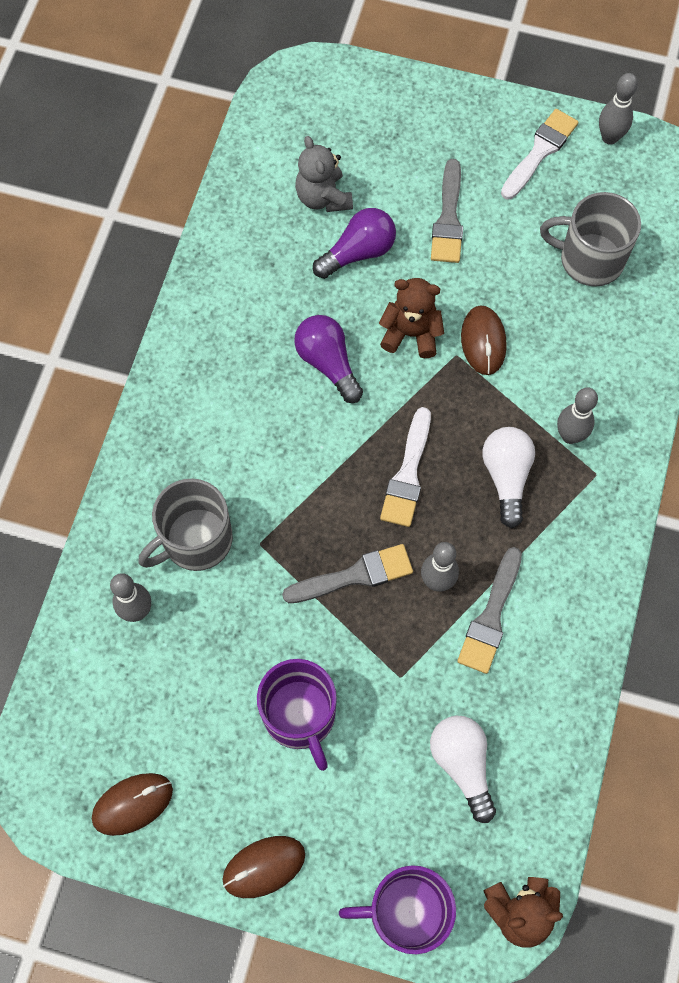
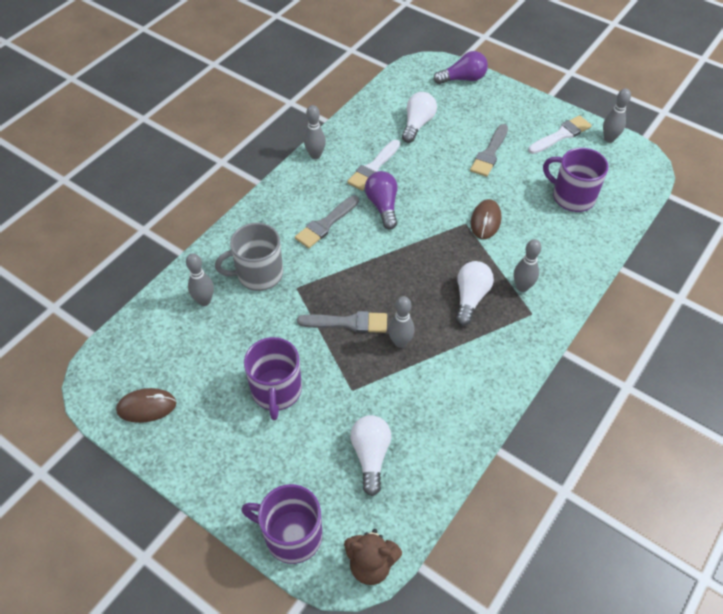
camera: 20 degrees right, 15 degrees down
brown mouse [222,836,305,898] -> none
grey teddy bear [295,136,353,212] -> white light bulb [402,92,437,143]
purple light bulb [313,208,396,279] -> purple light bulb moved to [434,51,488,84]
brown teddy bear [379,278,444,358] -> none
white brush [380,407,431,527] -> white brush moved to [347,140,400,191]
grey brush [457,547,522,674] -> grey brush moved to [295,195,359,248]
grey mug [540,192,641,287] -> purple mug [543,148,609,212]
none -> grey bowling pin [304,105,326,159]

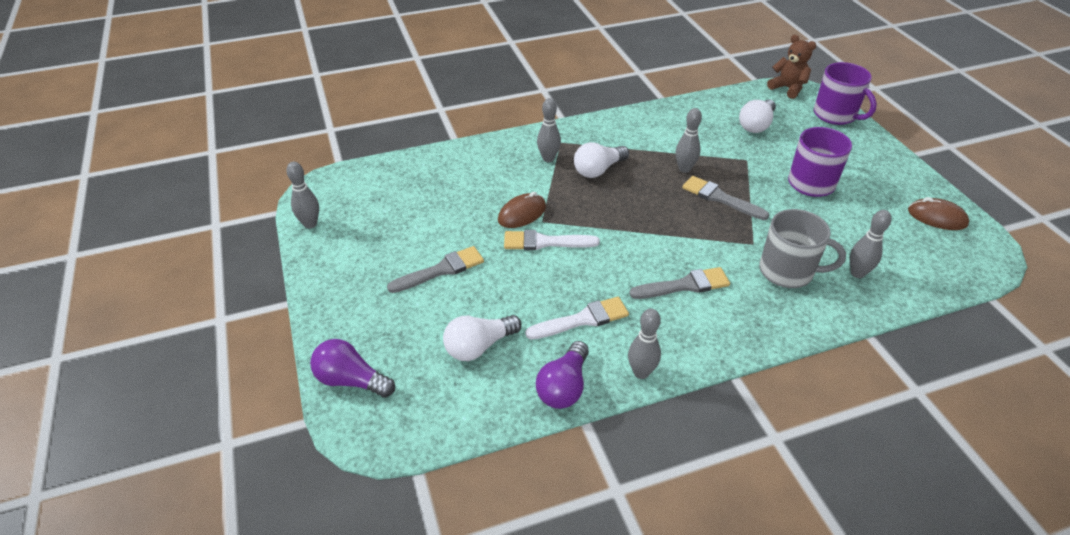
camera: 145 degrees left, 10 degrees down
purple light bulb [365,171,397,230] -> purple light bulb moved to [536,341,589,409]
white brush [528,115,592,154] -> white brush moved to [504,230,600,250]
purple mug [543,148,609,212] -> none

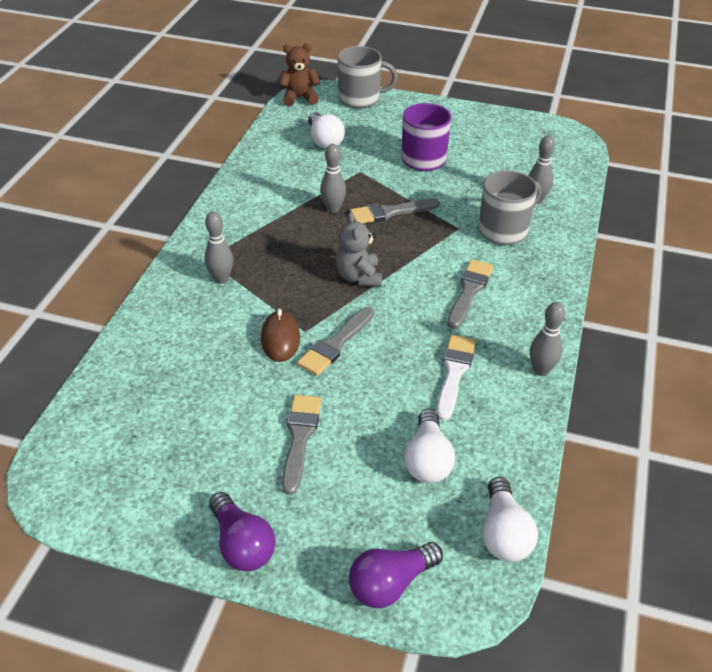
camera: 55 degrees left, 0 degrees up
grey bowling pin [286,162,319,229] -> none
white brush [504,230,600,250] -> grey brush [297,307,374,376]
purple light bulb [536,341,589,409] -> purple light bulb moved to [209,492,276,571]
white light bulb [574,142,629,178] -> white light bulb moved to [482,477,538,562]
purple mug [814,62,877,125] -> grey mug [337,46,398,109]
brown mouse [908,197,969,230] -> none
none -> grey teddy bear [336,212,382,287]

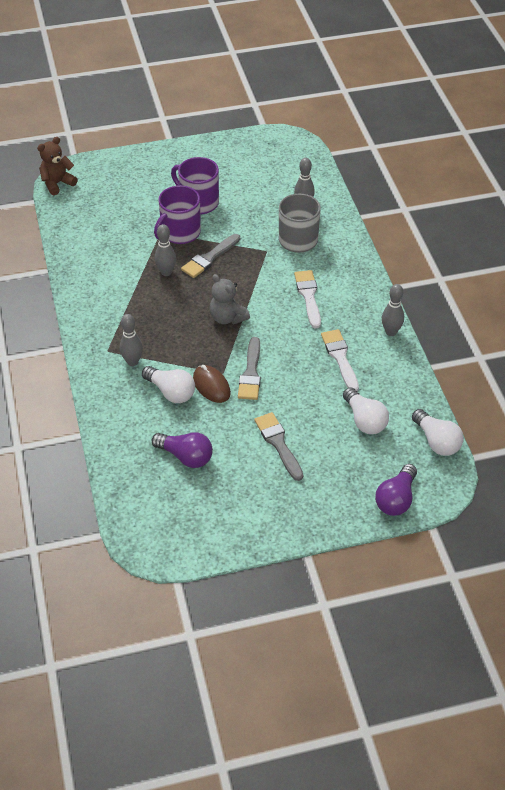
camera: 30 degrees left, 5 degrees up
purple light bulb [209,492,276,571] -> purple light bulb moved to [152,432,213,468]
white light bulb [308,112,345,149] -> white light bulb moved to [142,366,195,403]
grey mug [337,46,398,109] -> none
grey brush [447,259,493,329] -> white brush [294,270,321,328]
none -> purple mug [154,185,201,244]

